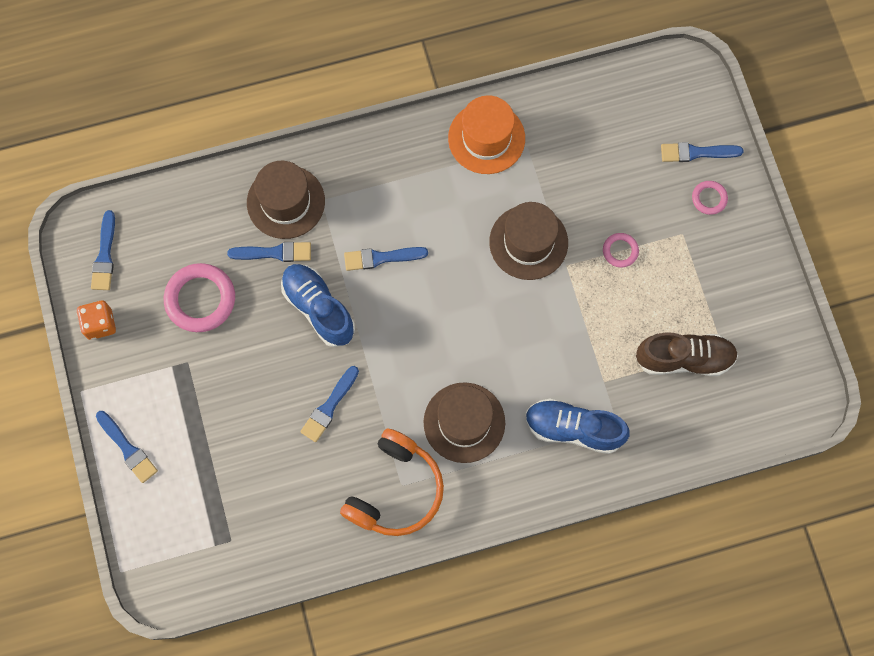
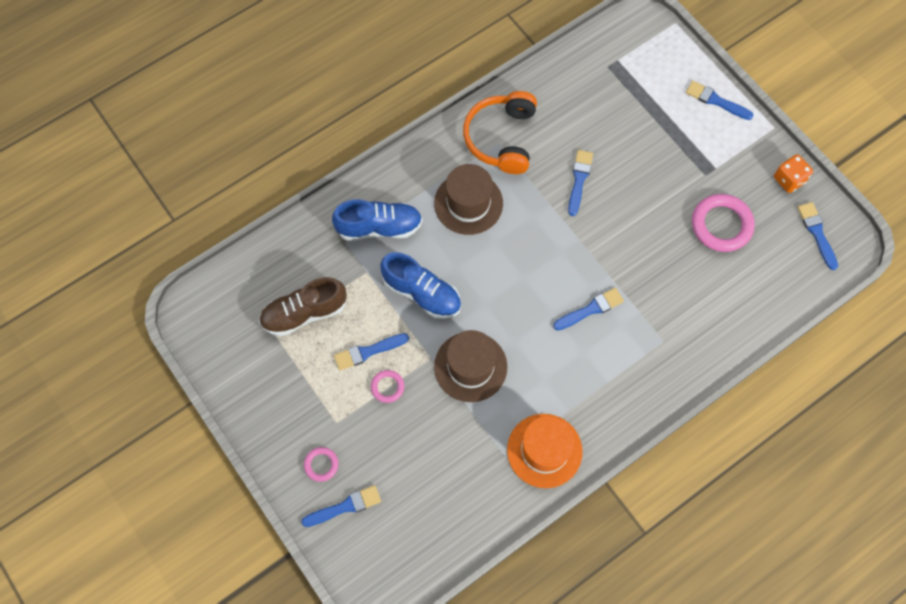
camera: 160 degrees right, 5 degrees down
blue brush [227,242,311,262] -> blue brush moved to [334,333,409,371]
brown hat [247,161,325,239] -> none
blue shoe [281,264,355,347] -> blue shoe moved to [380,252,461,319]

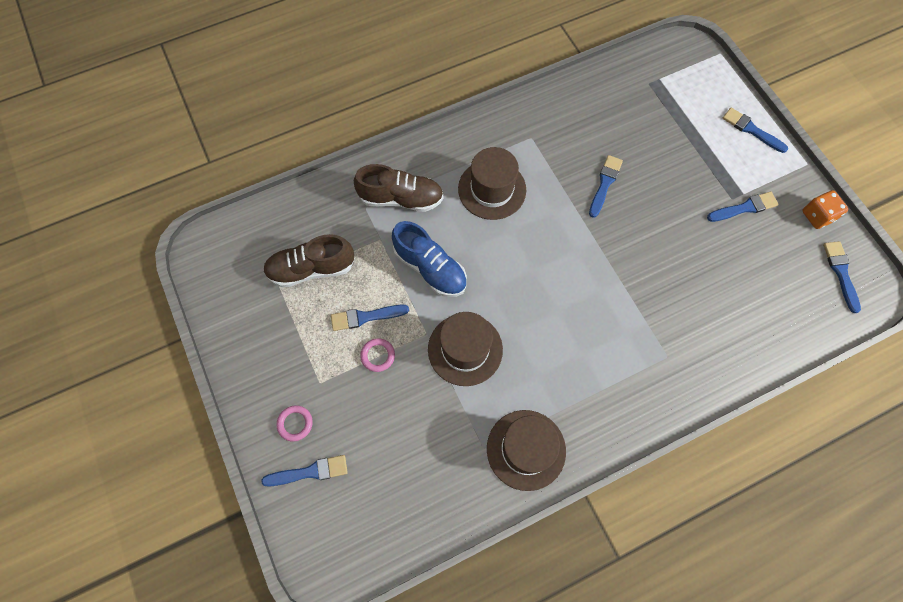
camera: 10 degrees right, 0 degrees up
blue shoe [332,199,422,241] -> brown shoe [354,164,444,212]
orange headphones [463,91,537,174] -> none
orange hat [507,414,583,488] -> brown hat [487,410,566,491]
blue brush [553,288,624,331] -> blue brush moved to [707,192,779,222]
pink ring [692,194,755,252] -> none

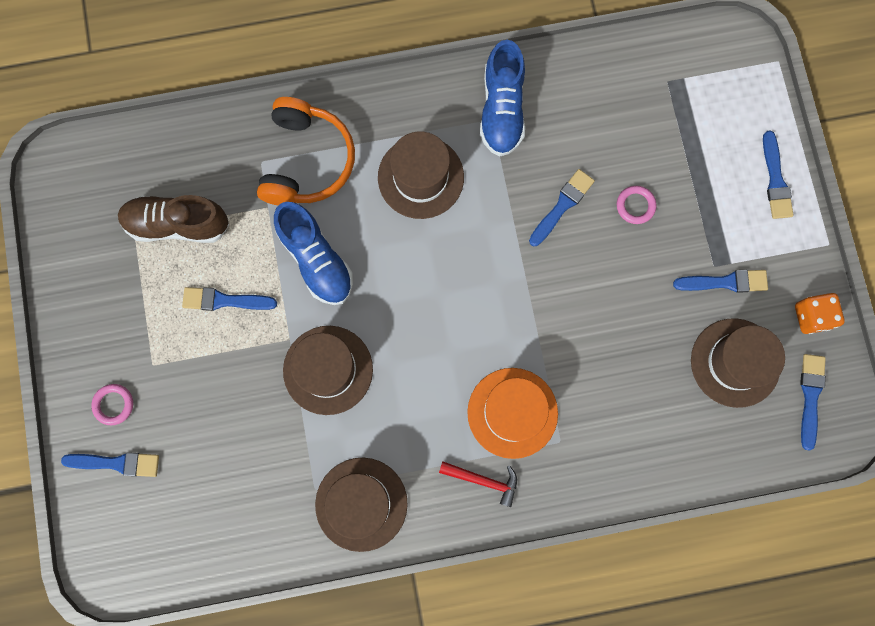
camera: 15 degrees right, 10 degrees up
brown shoe [354,164,444,212] -> orange headphones [257,97,355,206]
pink ring [360,338,395,372] -> pink ring moved to [617,186,656,224]
blue brush [722,108,788,153] -> blue brush turned 150 degrees counterclockwise [763,130,794,219]
none -> red hammer [439,461,517,507]
none -> orange hat [467,368,558,459]
none -> blue shoe [480,40,525,156]
none -> brown hat [691,318,785,408]

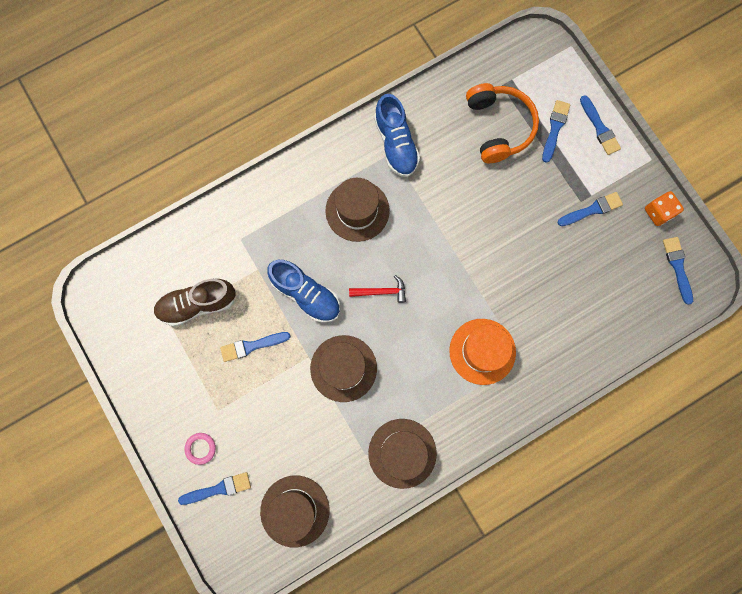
camera: 20 degrees left, 0 degrees up
orange headphones [257,97,355,206] -> orange headphones moved to [466,83,539,163]
red hammer [439,461,517,507] -> red hammer moved to [349,275,406,303]
blue brush [529,169,595,246] -> blue brush moved to [542,100,570,163]
pink ring [617,186,656,224] -> none
brown hat [691,318,785,408] -> brown hat moved to [260,476,330,547]

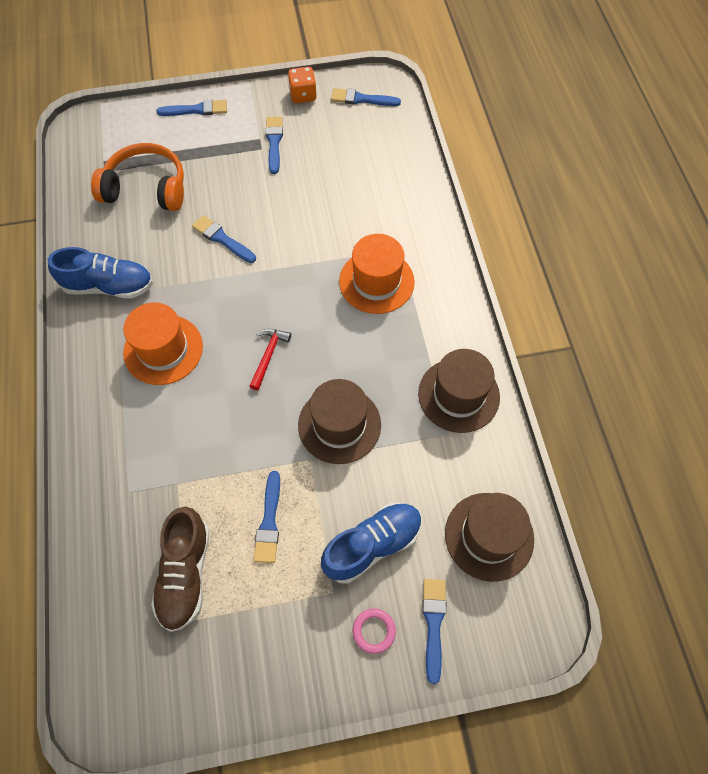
camera: 70 degrees left, 15 degrees down
blue shoe [267,260,340,323] -> blue shoe moved to [321,503,422,584]
brown hat [325,178,390,242] -> orange hat [123,302,203,385]
blue brush [542,100,570,163] -> blue brush moved to [192,215,256,263]

